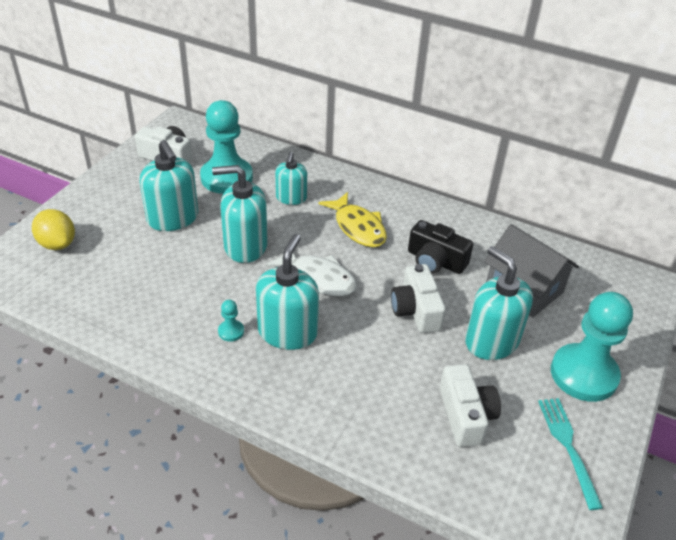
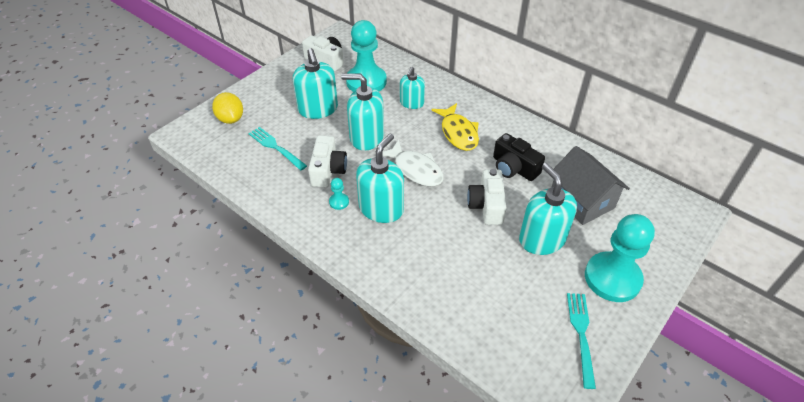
camera: 15 degrees right, 5 degrees up
white camera [440,364,501,447] -> white camera moved to [308,135,347,187]
none -> turquoise fork [248,127,307,170]

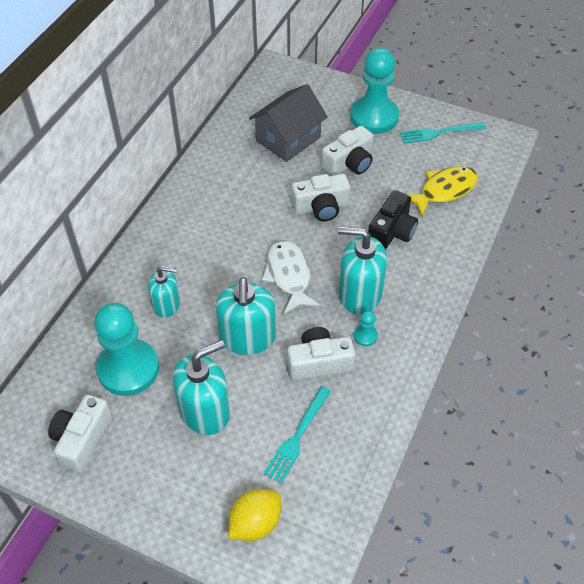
camera: 105 degrees left, 5 degrees up
white fish [382,140,444,186] -> white fish turned 45 degrees counterclockwise [262,240,320,314]
yellow fish [431,103,479,151] -> yellow fish moved to [406,166,478,217]
black camera [493,133,545,181] -> black camera moved to [368,190,418,250]
turquoise soap dispenser [519,163,577,255] -> white camera [322,126,373,176]

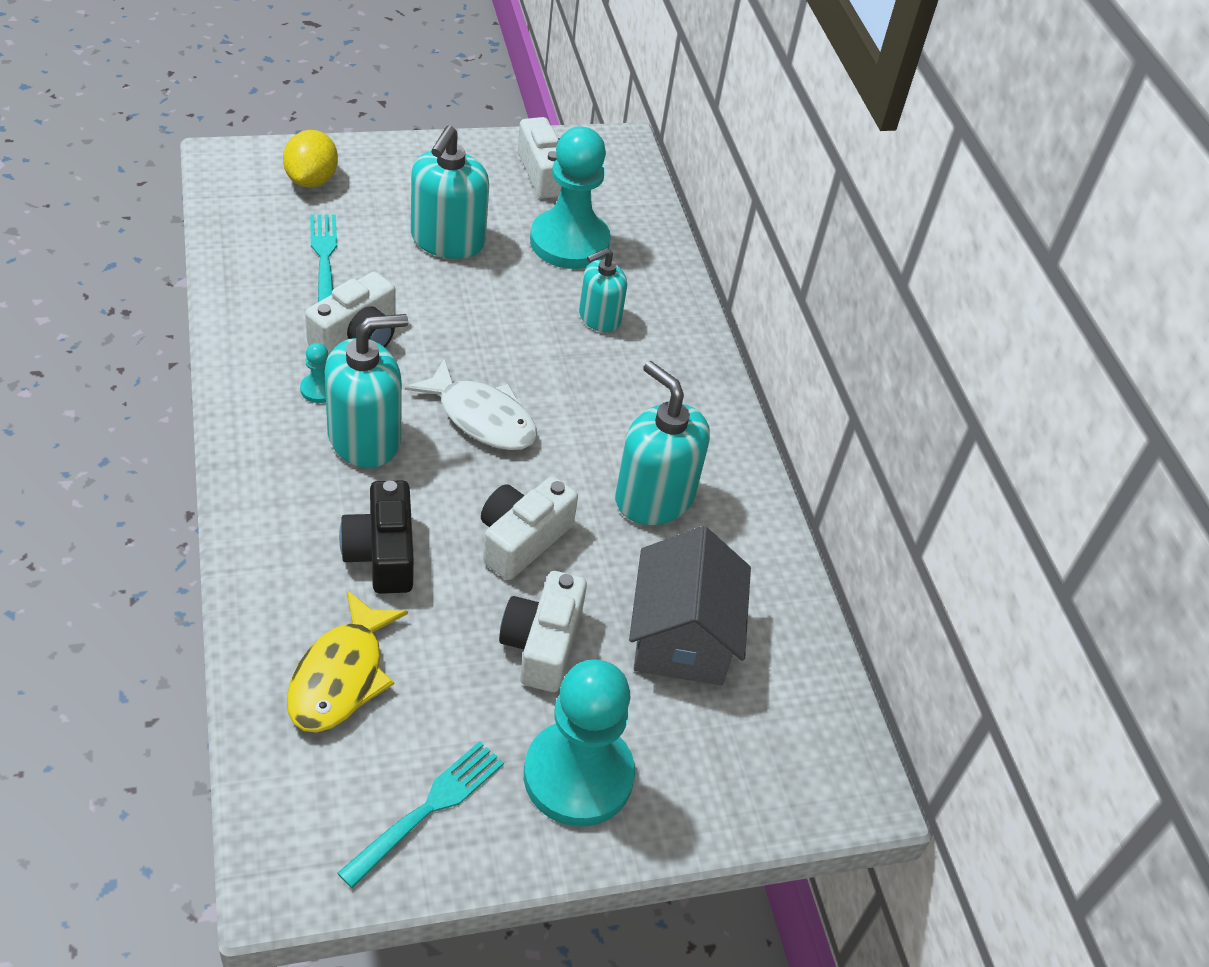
camera: 135 degrees right, 5 degrees down
turquoise soap dispenser [215,277,276,355] -> turquoise soap dispenser moved to [615,361,710,525]

